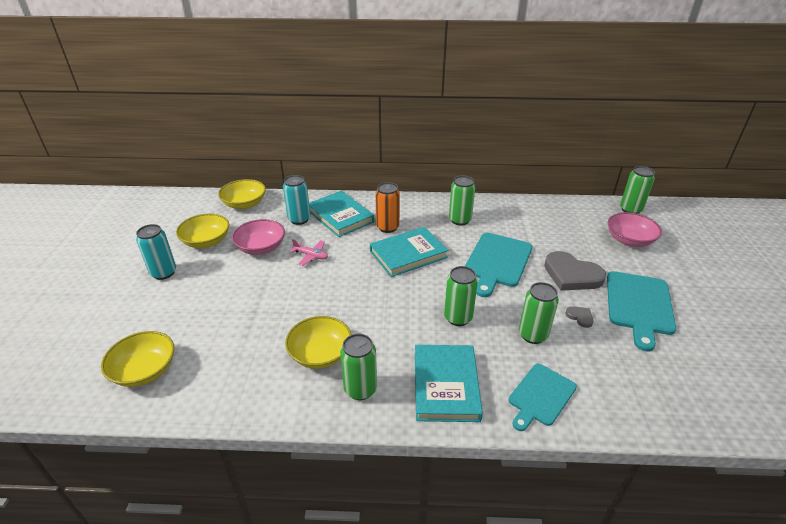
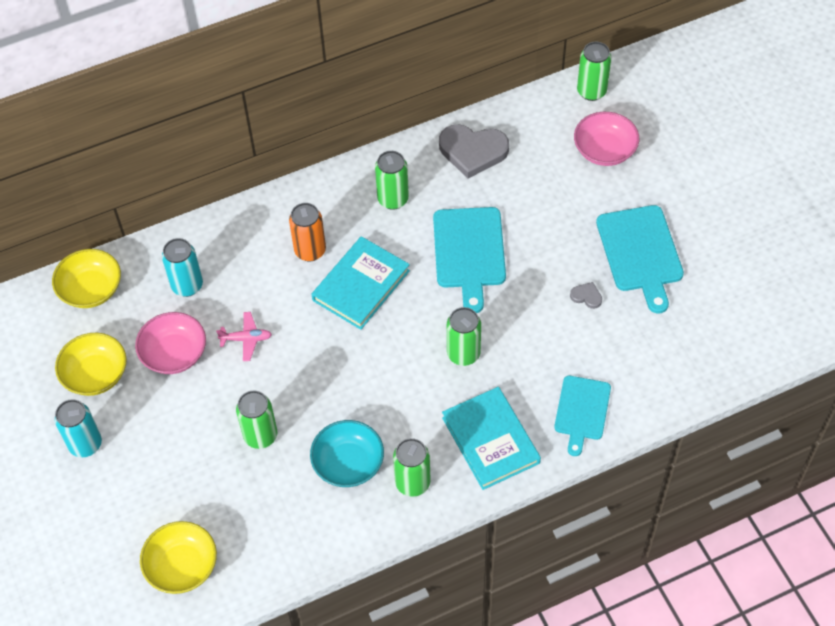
camera: 25 degrees left, 20 degrees up
yellow bowl [285,316,352,369] -> turquoise bowl [310,420,384,487]
turquoise book [309,191,374,237] -> none
green can [519,282,559,344] -> green can moved to [236,390,277,449]
grey heart [544,251,606,291] -> grey heart moved to [439,125,509,179]

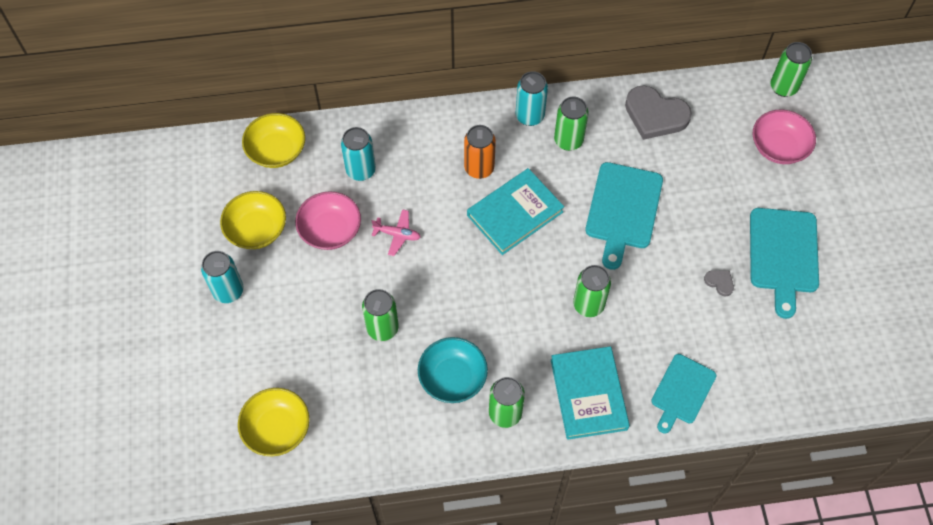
camera: 15 degrees right, 5 degrees up
none -> turquoise can [515,71,548,126]

